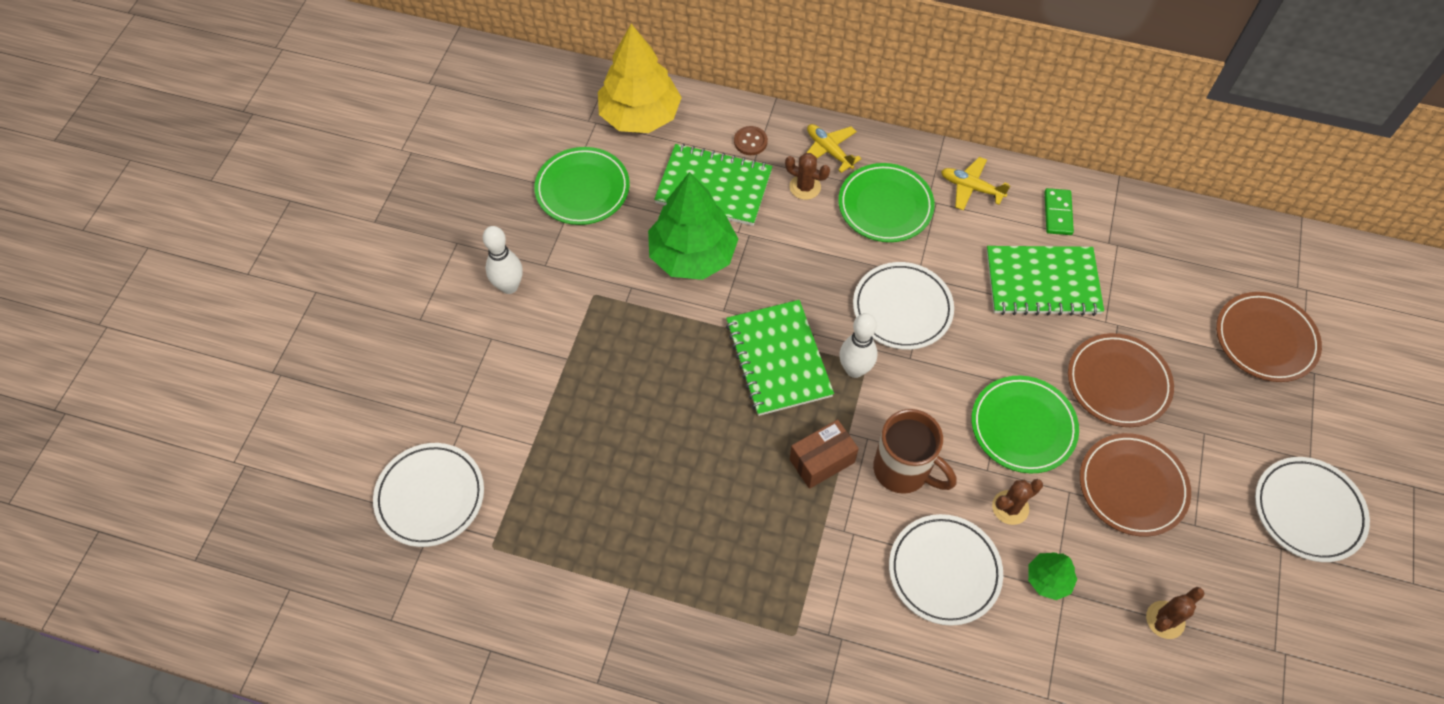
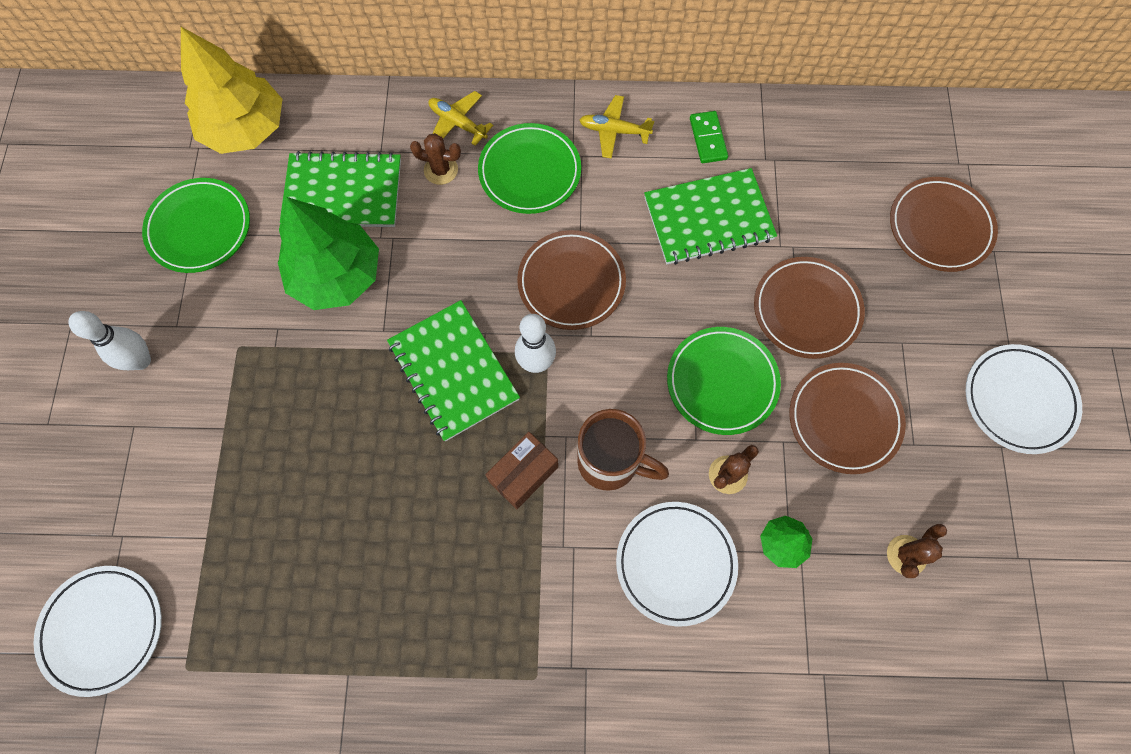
camera: 15 degrees left, 10 degrees up
brown button [734,126,768,155] -> none
white plate [853,262,954,350] -> brown plate [517,230,626,330]

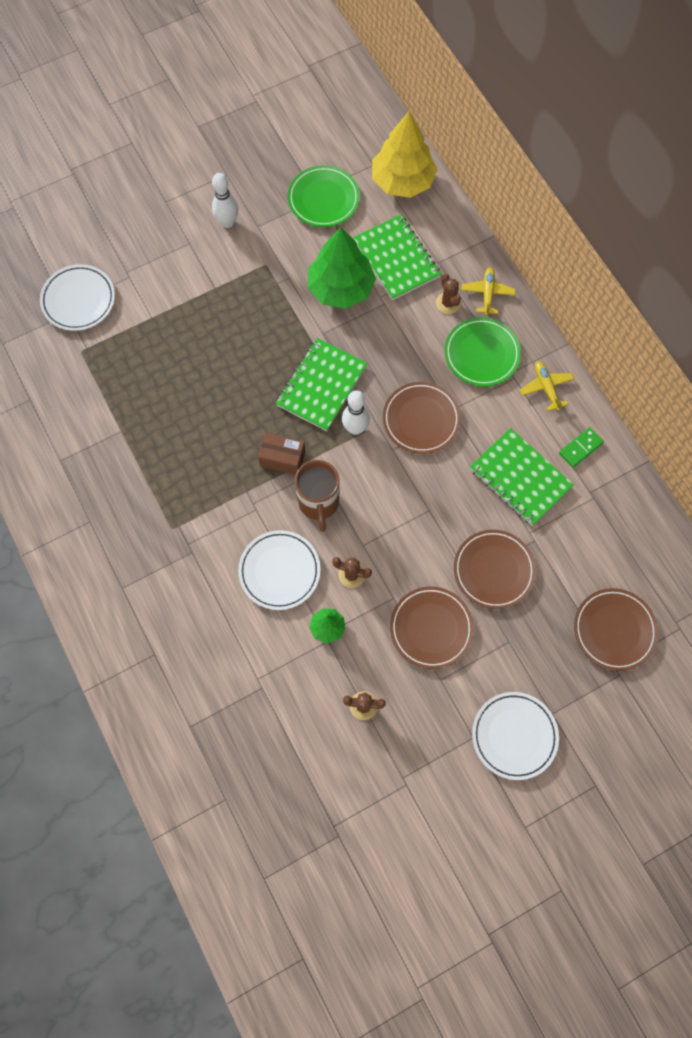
camera: 60 degrees right, 0 degrees up
green plate [667,327,781,435] -> none

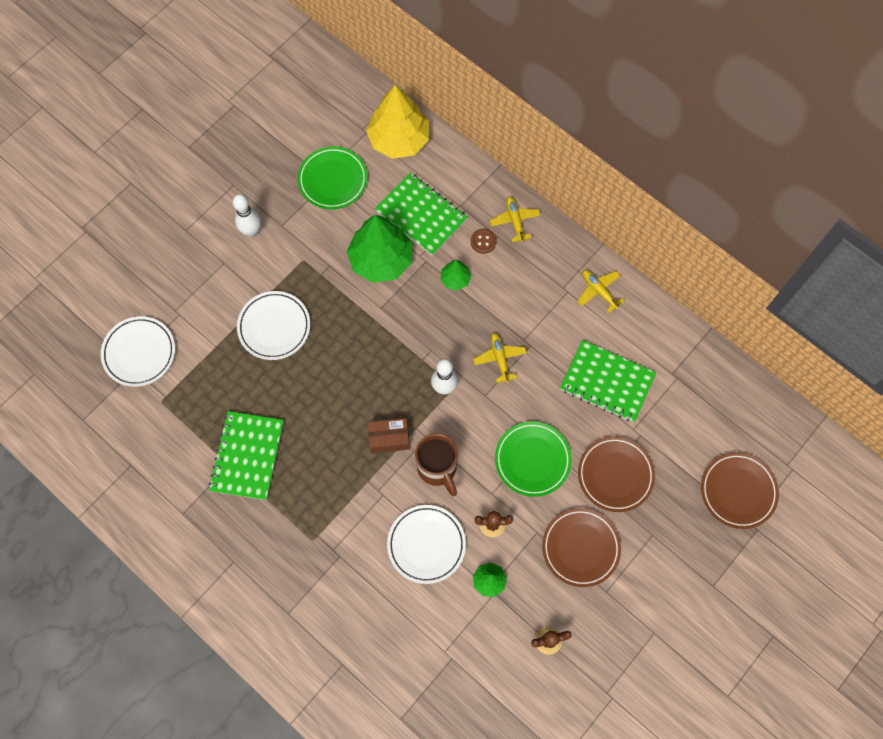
camera: 20 degrees left, 0 degrees up
green notebook [276,338,367,431] -> green notebook moved to [209,411,284,500]
brown plate [383,382,461,454] -> yellow plane [473,333,527,383]
brown cactus [436,274,461,314] -> brown button [471,229,497,254]
green plate [444,317,521,386] -> green plate moved to [495,421,572,497]
white plate [472,692,559,780] -> white plate moved to [237,291,310,360]
green domino [559,427,604,468] -> none
none -> green tree [441,260,471,291]

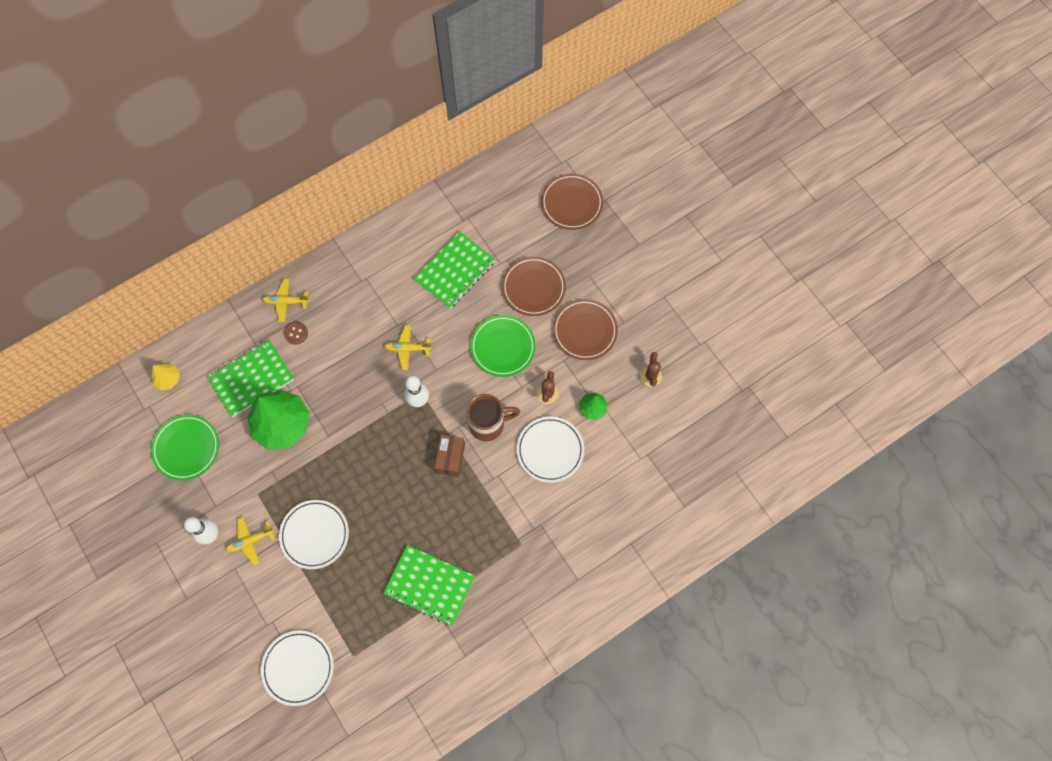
camera: 75 degrees left, 0 degrees up
yellow tree [366,85,429,159] -> yellow tree [151,363,180,390], size x0.47
green tree [441,260,471,291] -> none
yellow plane [577,270,625,313] -> yellow plane moved to [225,517,275,565]

